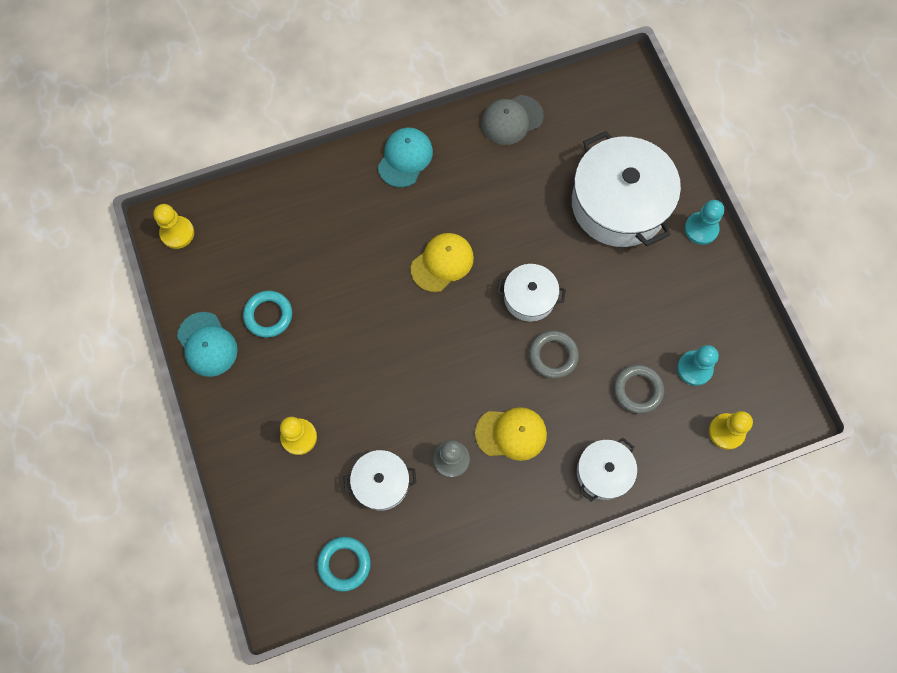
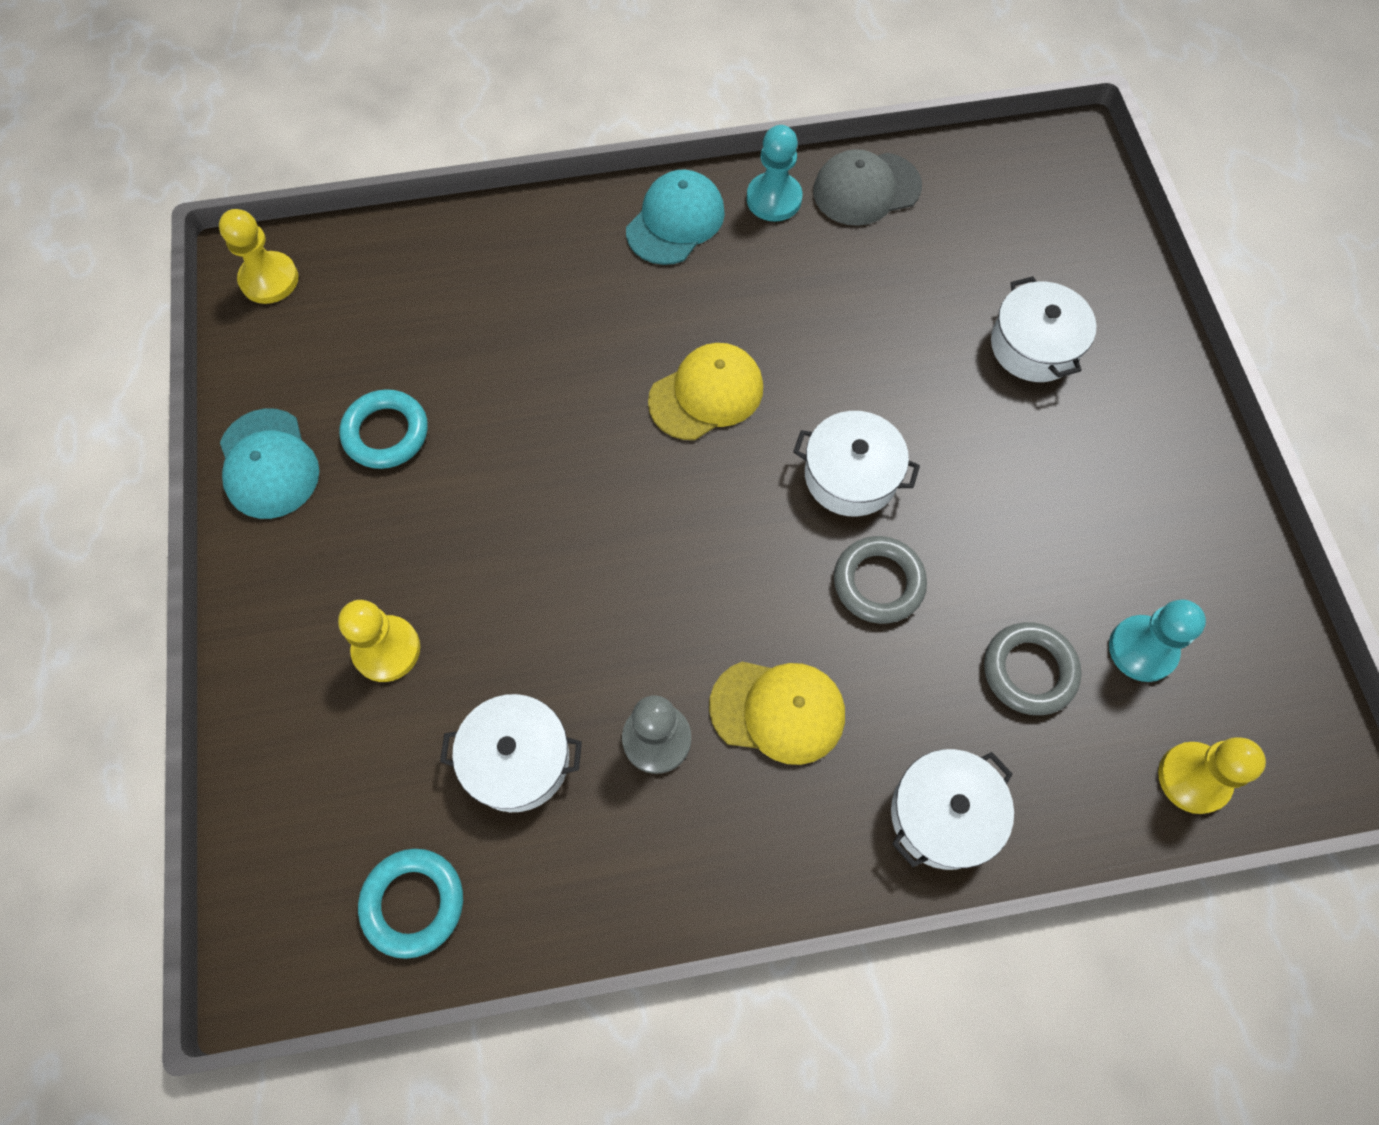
camera: 10 degrees right, 5 degrees down
white pot [572,131,681,247] -> white pot [991,276,1096,382], size x0.52
turquoise pawn [685,200,724,245] -> turquoise pawn moved to [747,125,803,222]

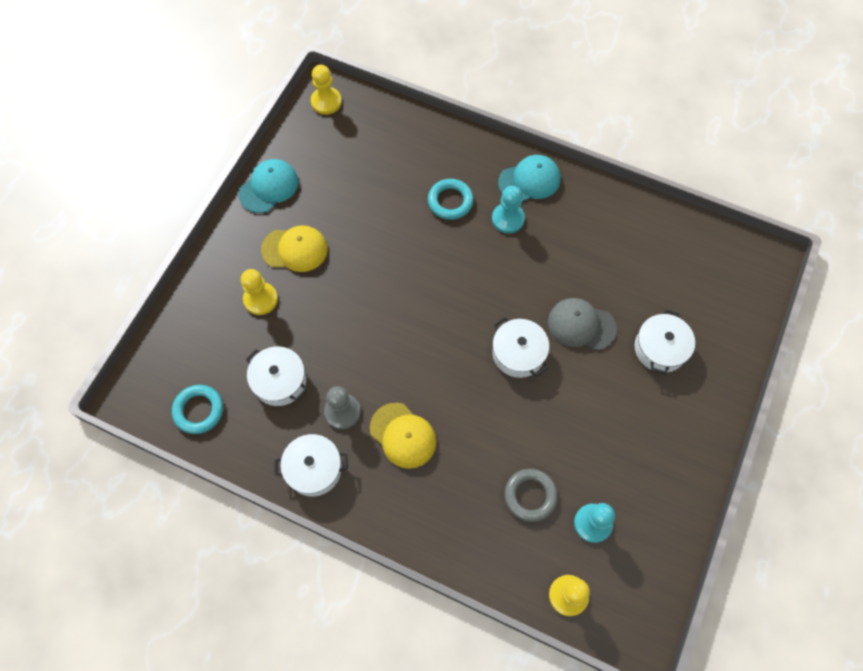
camera: 35 degrees right, 0 degrees up
turquoise cap [220,408,319,519] -> turquoise cap turned 150 degrees counterclockwise [239,159,299,213]
turquoise ring [340,389,428,469] -> turquoise ring moved to [428,179,474,220]
yellow cap [648,343,763,440] -> yellow cap moved to [261,225,328,272]
turquoise pawn [747,125,803,222] -> turquoise pawn moved to [492,186,525,234]
grey cap [813,149,922,226] -> grey cap moved to [548,298,617,351]
grey ring [834,536,927,624] -> none
white pot [891,749,1014,870] -> white pot moved to [274,434,348,496]

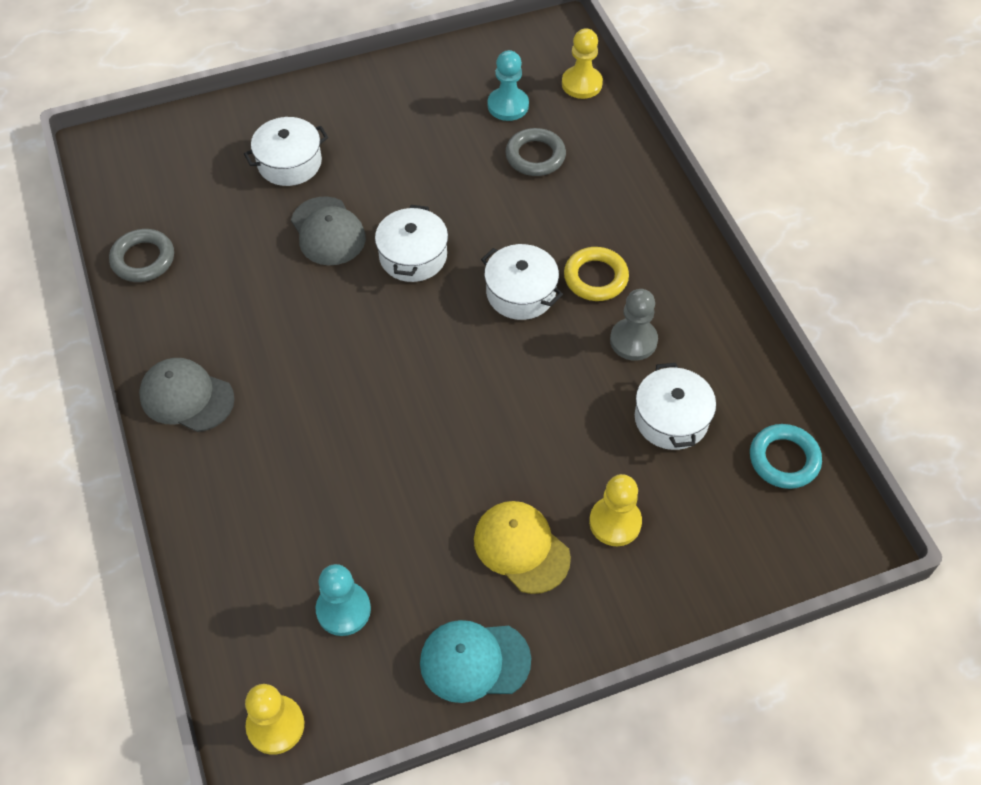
camera: 135 degrees left, 10 degrees down
white pot [274,434,348,496] -> white pot moved to [481,244,563,320]
yellow cap [370,403,436,469] -> yellow ring [564,247,629,301]
turquoise ring [428,179,474,220] -> none
turquoise pawn [492,186,525,234] -> turquoise pawn moved to [316,564,371,636]
turquoise cap [498,155,561,202] -> grey cap [139,358,235,432]
none -> grey ring [109,229,174,282]

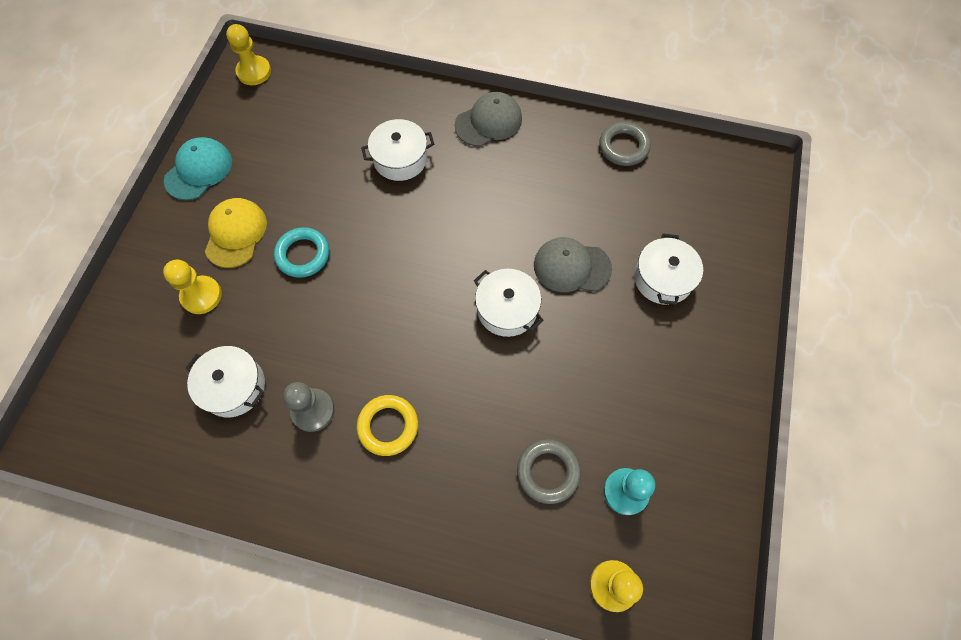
camera: 125 degrees right, 10 degrees up
turquoise pawn [316,564,371,636] -> none
yellow cap [474,501,571,594] -> yellow cap turned 75 degrees counterclockwise [205,198,267,268]
white pot [481,244,563,320] -> white pot moved to [361,119,434,181]
turquoise ring [750,424,822,489] -> turquoise ring moved to [274,227,329,278]

